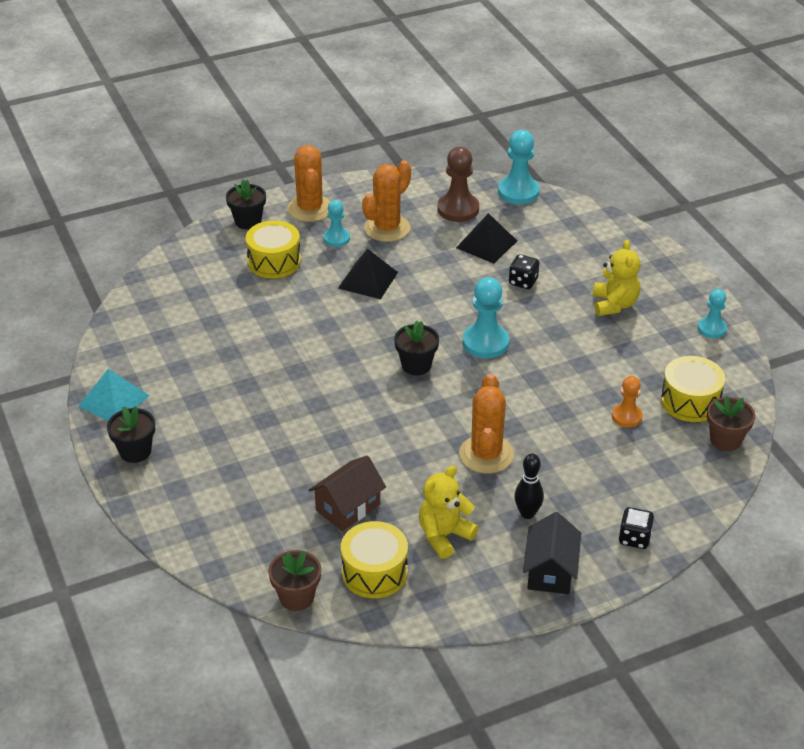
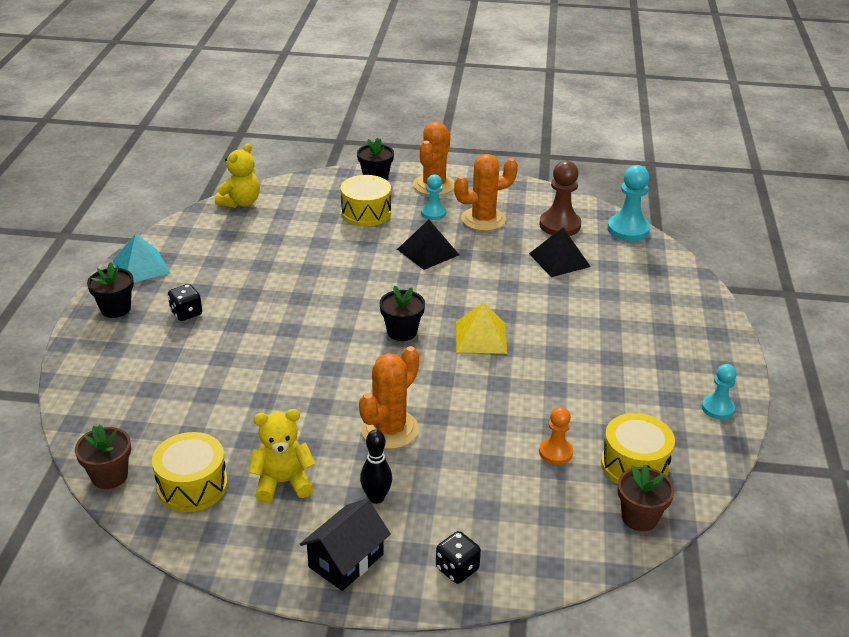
camera: 30 degrees right, 5 degrees down
brown house [309,456,386,531] -> none
turquoise pawn [463,277,509,359] -> yellow pyramid [456,303,507,354]
black dice [509,254,539,289] -> black dice moved to [168,284,202,321]
yellow teddy bear [593,240,640,316] -> yellow teddy bear moved to [215,143,260,208]

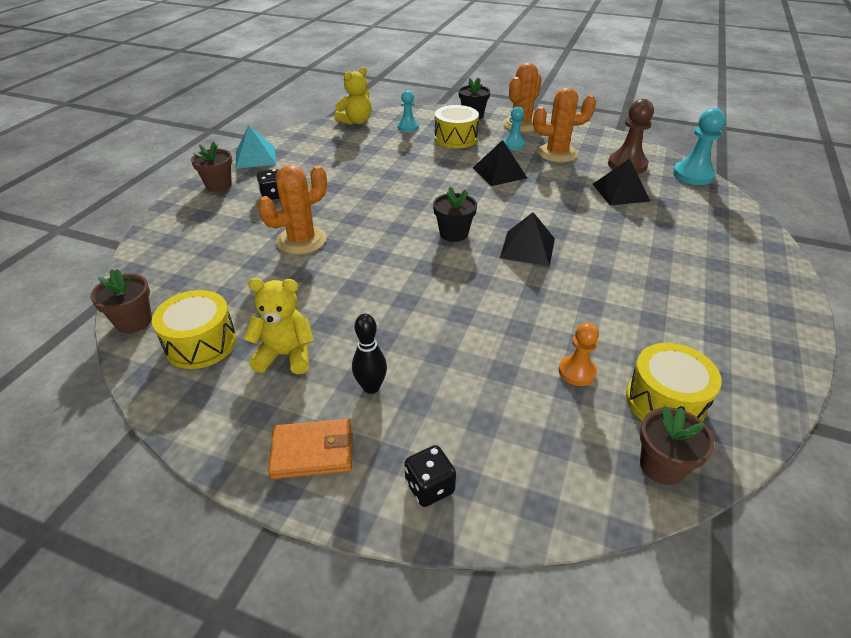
camera: 15 degrees right, 5 degrees up
black flower pot [87,262,134,318] -> brown flower pot [191,141,232,192]
black house [300,498,391,591] -> orange wallet [268,419,353,479]
orange cactus [359,346,419,449] -> orange cactus moved to [258,165,327,255]
yellow pyramid [456,303,507,354] -> black pyramid [500,212,555,266]
turquoise pawn [702,364,737,419] -> turquoise pawn moved to [398,90,419,132]

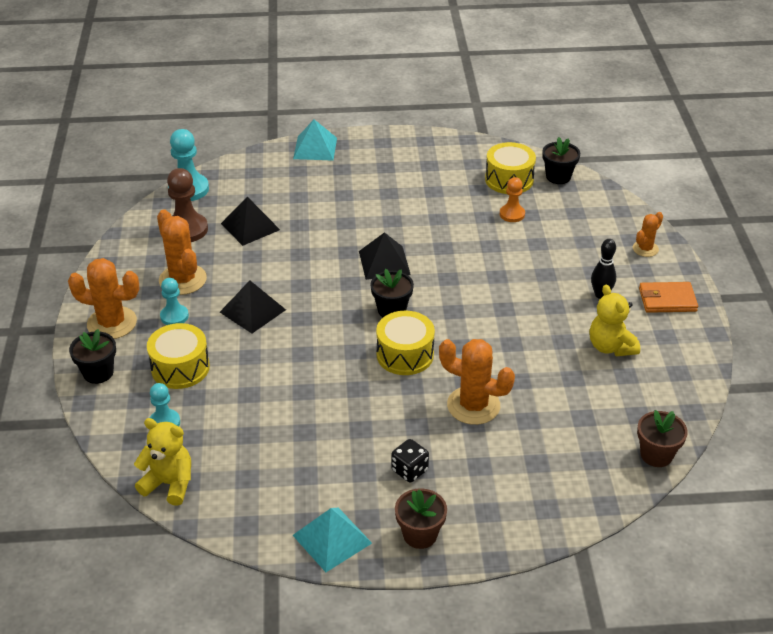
camera: 115 degrees left, 0 degrees up
yellow drum [152,290,237,369] -> yellow drum moved to [376,311,435,375]
orange wallet [268,419,353,479] -> orange wallet turned 60 degrees counterclockwise [639,282,698,313]
black dice [404,445,456,507] -> orange cactus [633,212,663,257]
brown flower pot [640,405,714,485] -> black flower pot [542,137,580,184]
none -> turquoise pyramid [293,119,337,161]

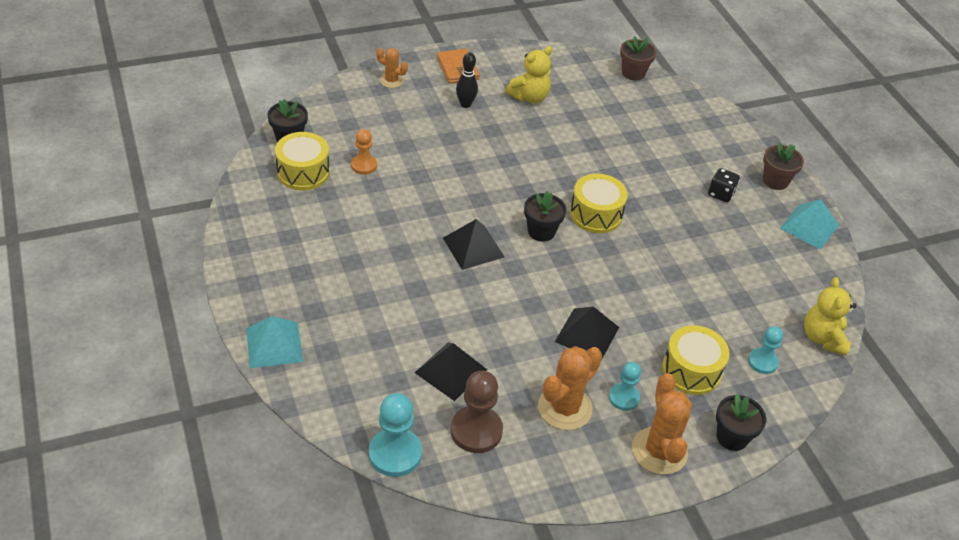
camera: 110 degrees left, 5 degrees up
orange cactus [439,339,515,425] -> none

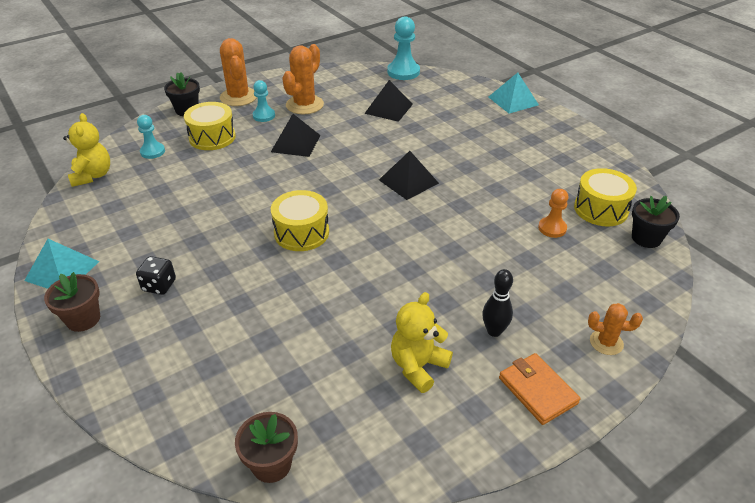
camera: 170 degrees right, 5 degrees down
brown pawn [451,371,503,453] -> none
black flower pot [524,191,566,241] -> none

